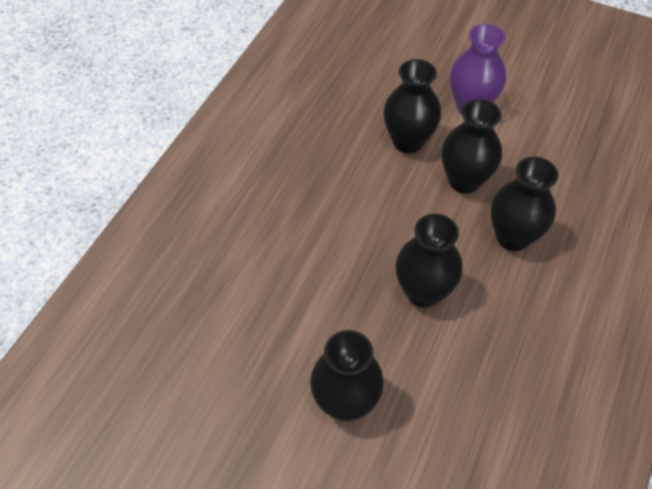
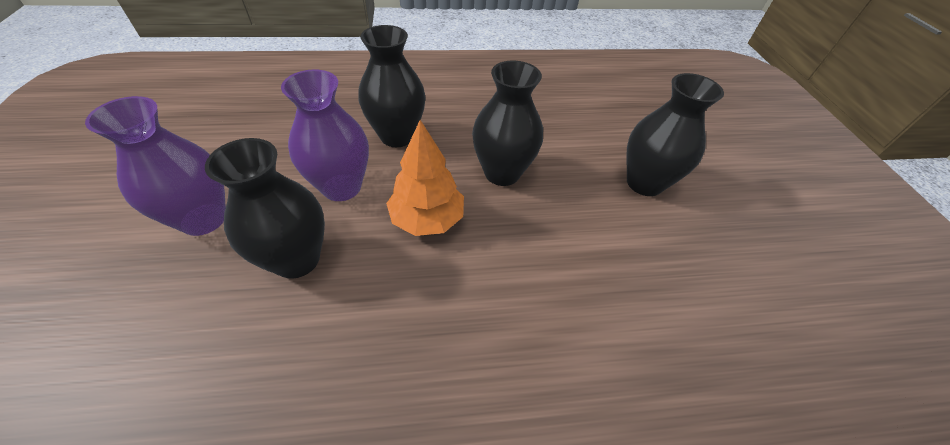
camera: 125 degrees left, 5 degrees down
black vase [442,99,502,193] -> purple vase [281,69,369,201]
none -> orange tree [386,120,464,236]

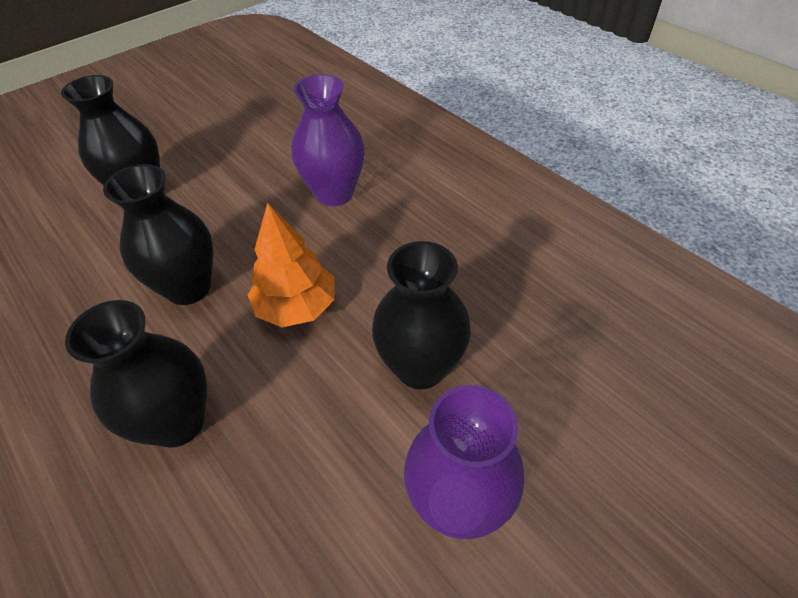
camera: 120 degrees left, 0 degrees up
purple vase [281,69,369,201] -> purple vase moved to [291,74,365,206]

